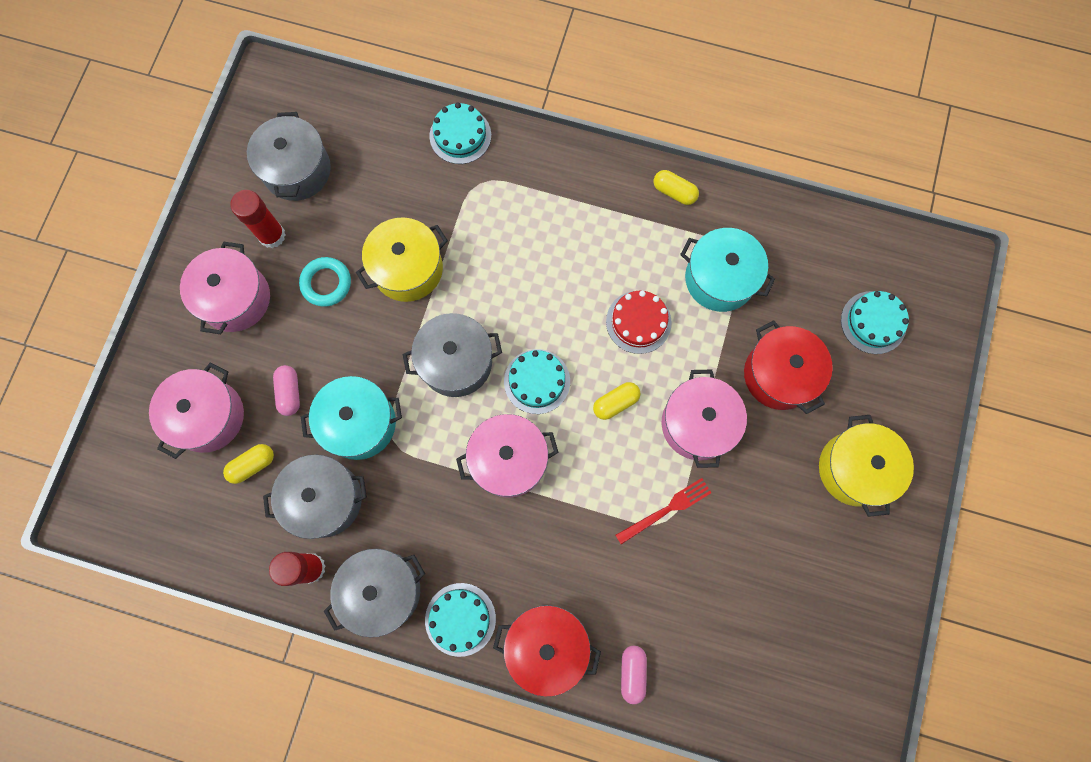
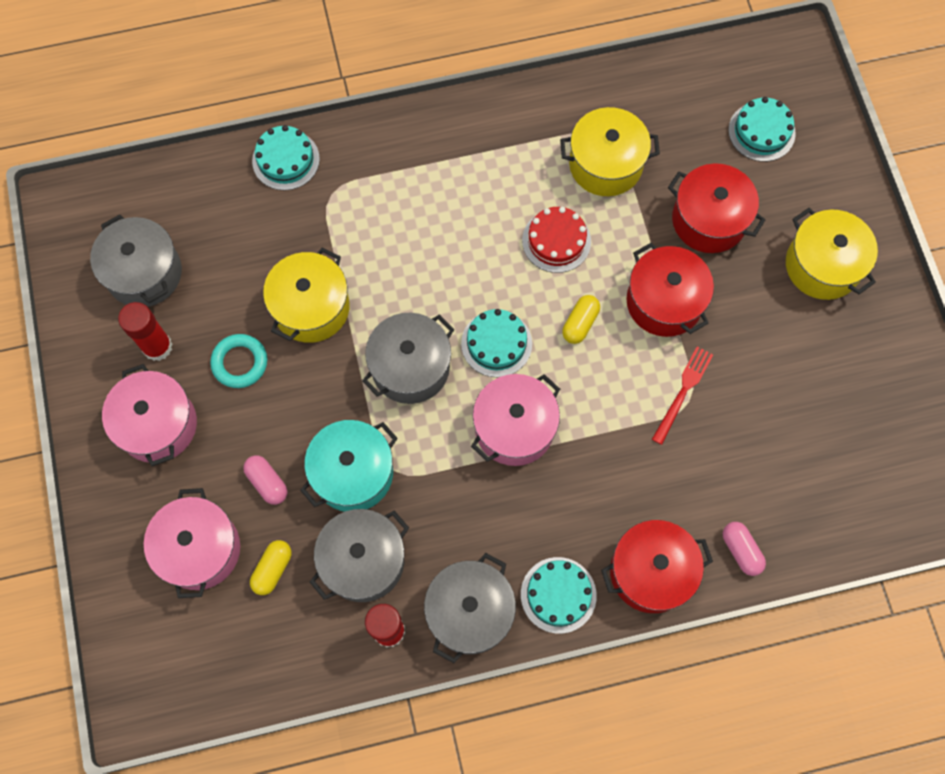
camera: 30 degrees left, 5 degrees down
yellow capsule [653,170,699,205] -> none
pink pot [662,370,747,468] -> red pot [627,242,714,337]
turquoise pot [680,228,775,312] -> yellow pot [560,107,660,196]

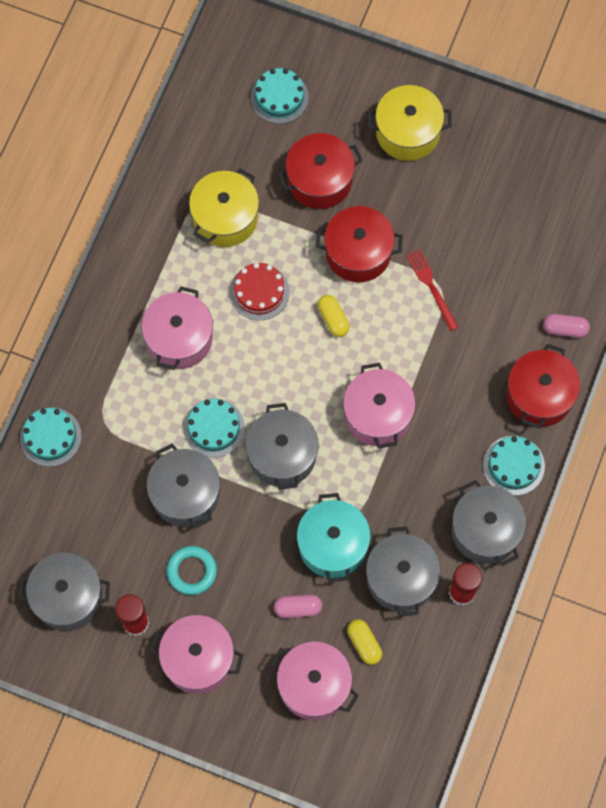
camera: 55 degrees left, 0 degrees up
yellow pot [263,248,350,343] -> grey pot [147,444,220,528]
turquoise cake [461,309,532,377] -> turquoise cake moved to [183,398,245,458]
none -> pink pot [142,286,213,370]

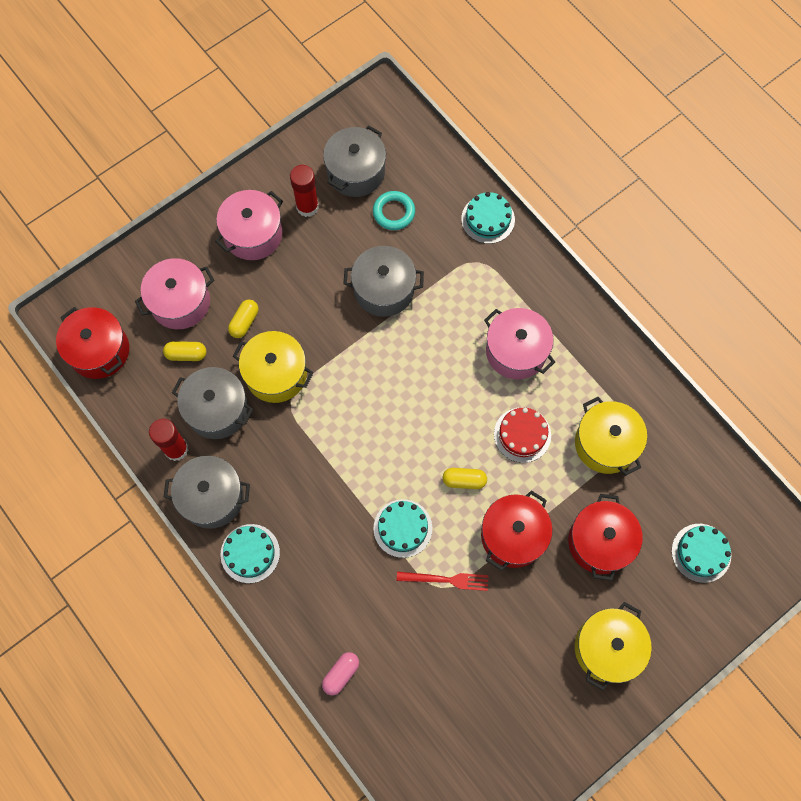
camera: 120 degrees right, 0 degrees up
turquoise ring [167,546,217,595] -> turquoise ring moved to [373,191,415,230]
turquoise cake [183,398,245,458] -> turquoise cake moved to [373,499,432,558]
grey pot [246,403,319,490] -> none
pink capsule [274,594,322,618] -> yellow capsule [228,299,258,338]
turquoise pot [297,493,371,582] -> yellow pot [233,331,314,403]
pink pot [343,363,416,449] -> none
red pot [506,344,580,429] -> red pot moved to [56,307,129,379]

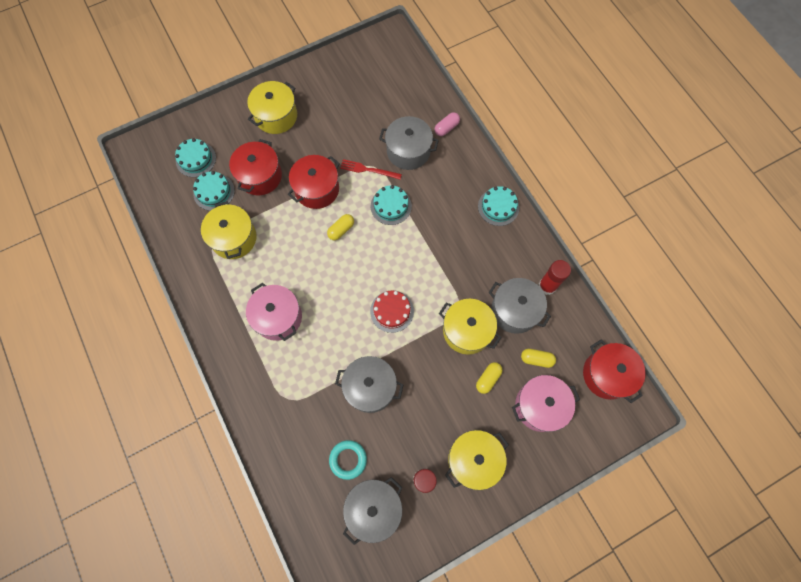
camera: 170 degrees left, 0 degrees up
grey pot [164,456,250,529] -> grey pot moved to [379,116,439,170]
pink pot [215,190,283,260] -> yellow pot [445,430,509,490]
yellow capsule [443,468,487,489] -> yellow capsule turned 60 degrees counterclockwise [327,214,354,240]
turquoise cake [461,192,515,244] -> turquoise cake moved to [193,171,235,211]
red cake [494,407,551,463] -> red cake moved to [370,290,414,333]

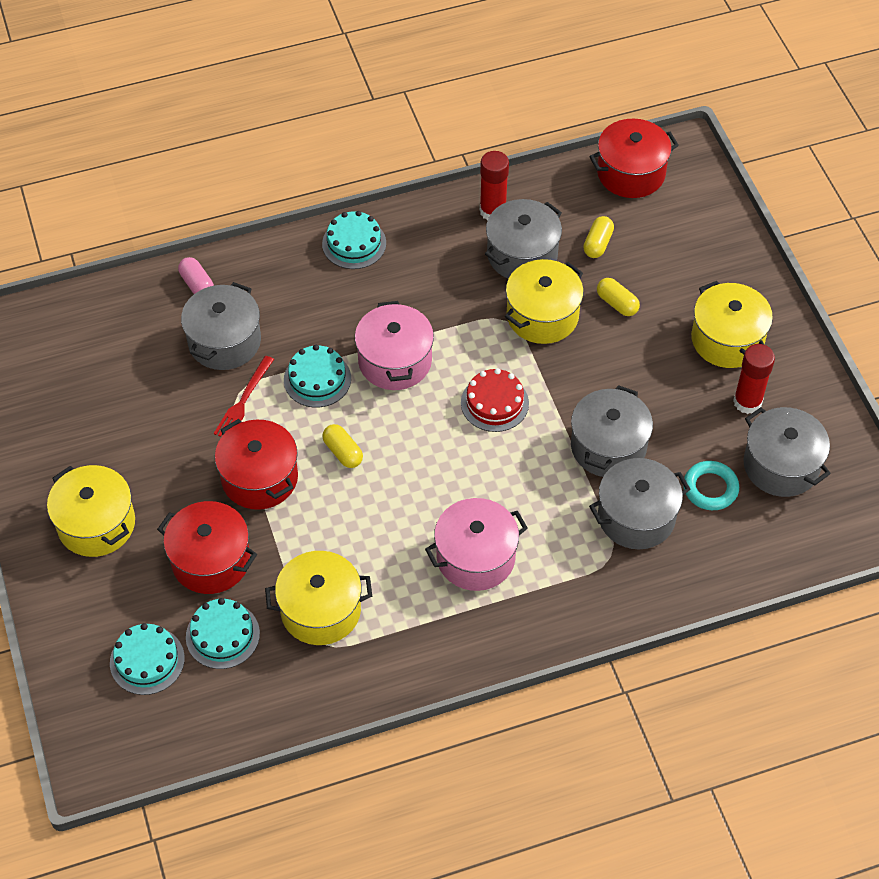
camera: 80 degrees left, 15 degrees down
pink pot [512,375,580,432] -> pink pot moved to [355,301,434,390]
none -> grey pot [589,458,691,549]

